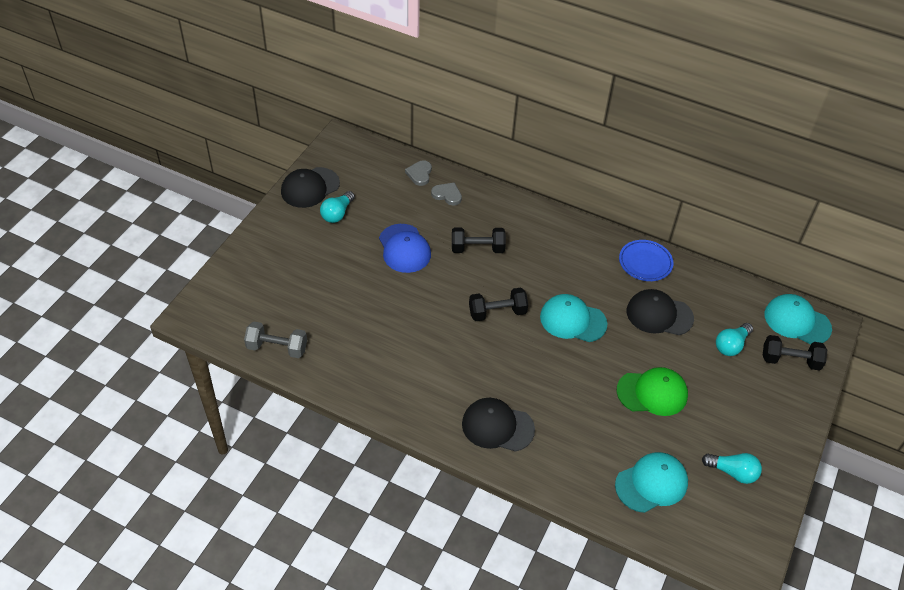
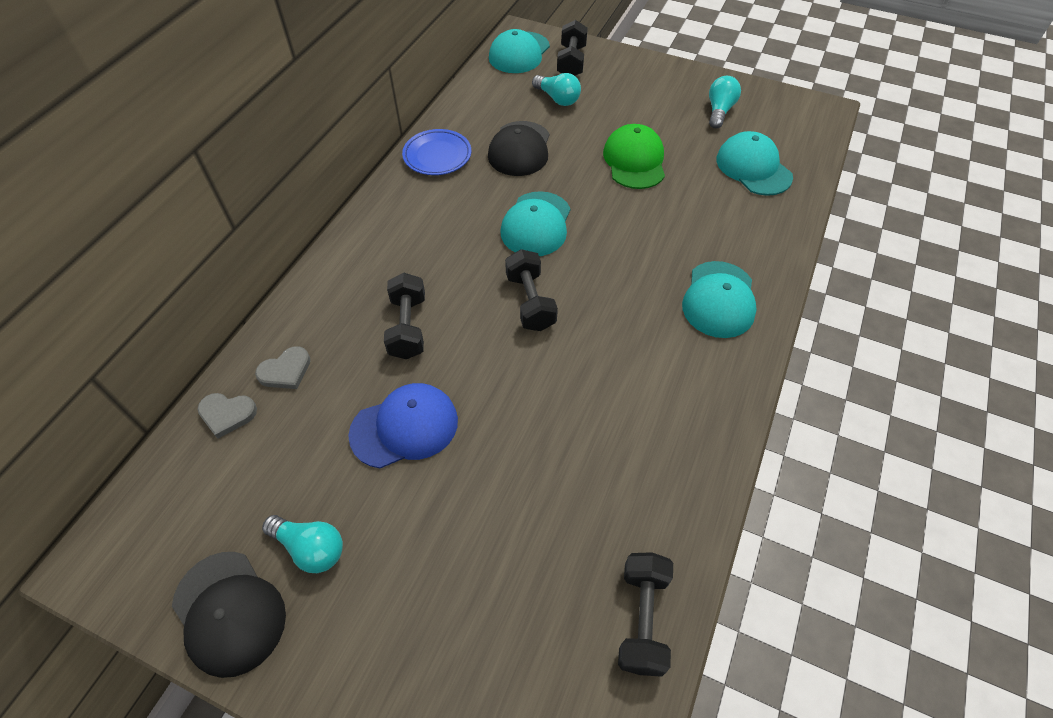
camera: 90 degrees left, 5 degrees up
grey dumbbell [244,321,307,358] -> black dumbbell [618,552,673,677]
grey heart [431,182,462,205] -> grey heart turned 150 degrees counterclockwise [255,346,311,389]
black cap [462,398,535,452] -> turquoise cap [682,261,757,338]

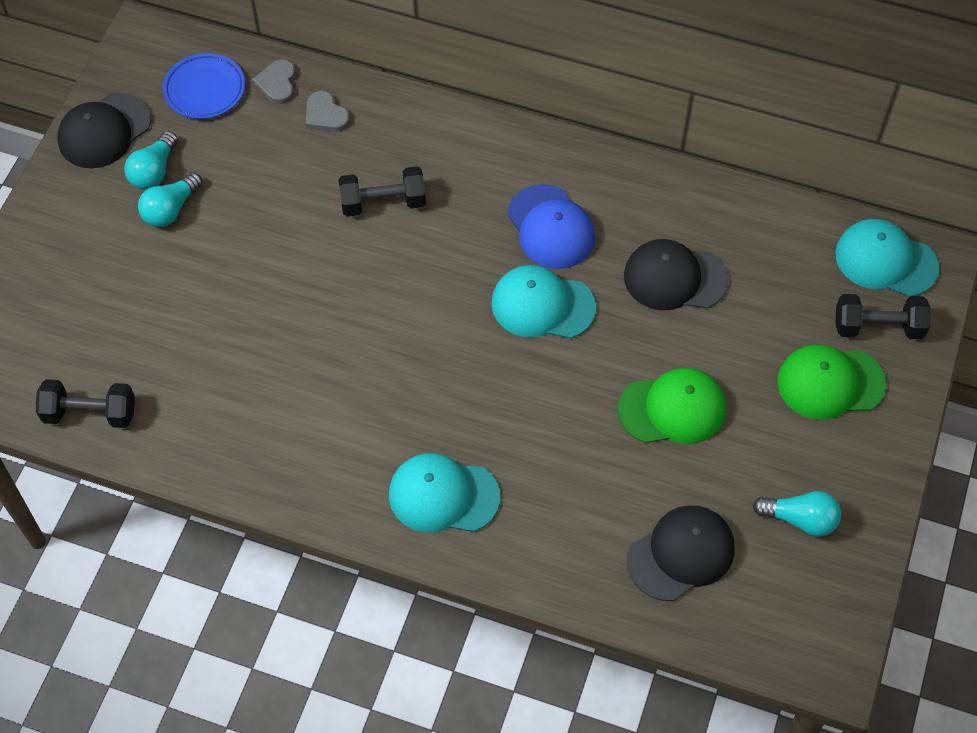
camera: 85 degrees right, 5 degrees up
blue cap [348,383,458,468] -> blue cap moved to [508,184,595,269]
blue plate [402,129,471,175] -> blue plate moved to [163,53,245,119]
black dumbbell [505,249,558,331] -> none
turquoise light bulb [532,73,581,106] -> turquoise light bulb moved to [138,172,203,227]
turquoise cap [716,131,793,196] -> black cap [627,505,734,601]
none -> green cap [778,344,886,420]

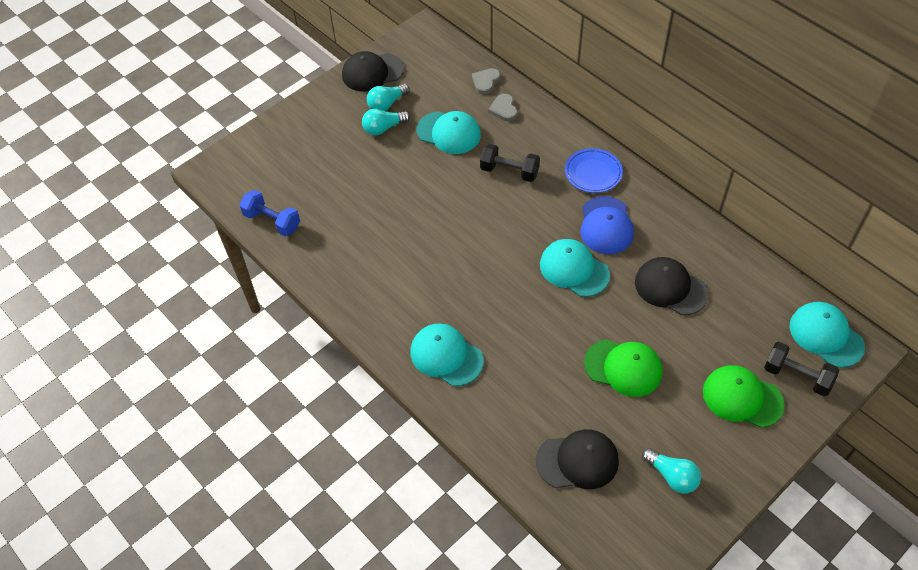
camera: 30 degrees right, 5 degrees down
black dumbbell [36,379,135,428] -> blue dumbbell [239,190,300,236]
blue plate [163,53,245,119] -> blue plate moved to [565,148,623,193]
none -> turquoise cap [416,111,481,154]

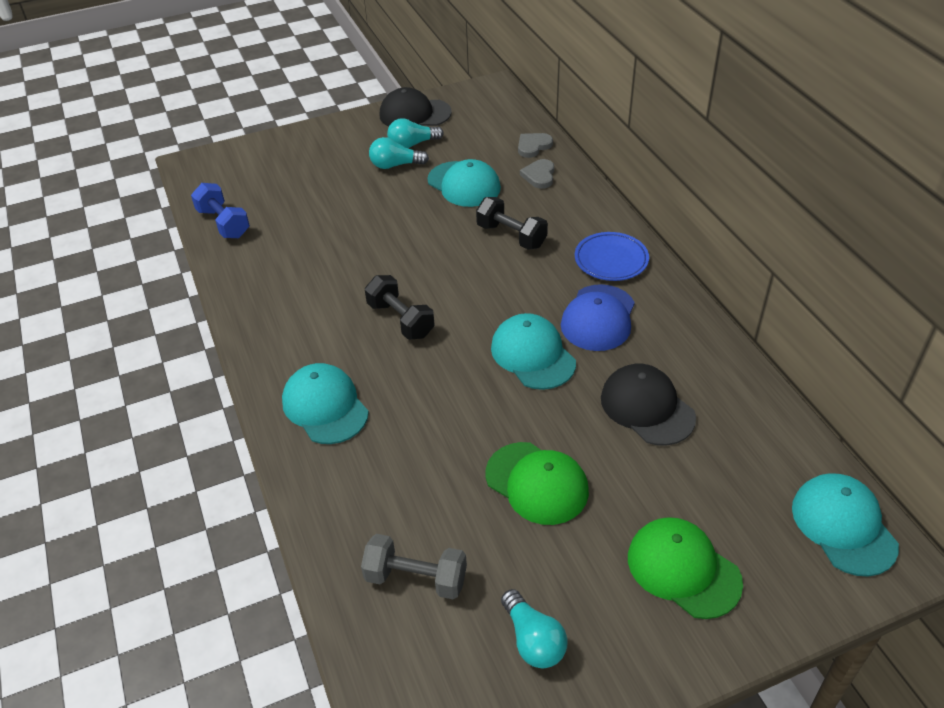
camera: 20 degrees right, 10 degrees down
black cap [536,429,619,489] -> grey dumbbell [361,534,467,599]
black dumbbell [764,342,839,396] -> black dumbbell moved to [365,275,434,340]

